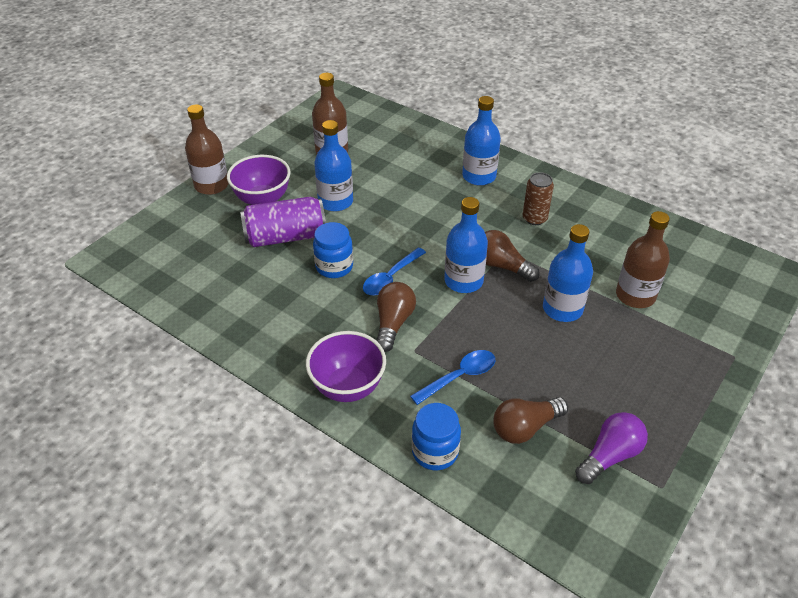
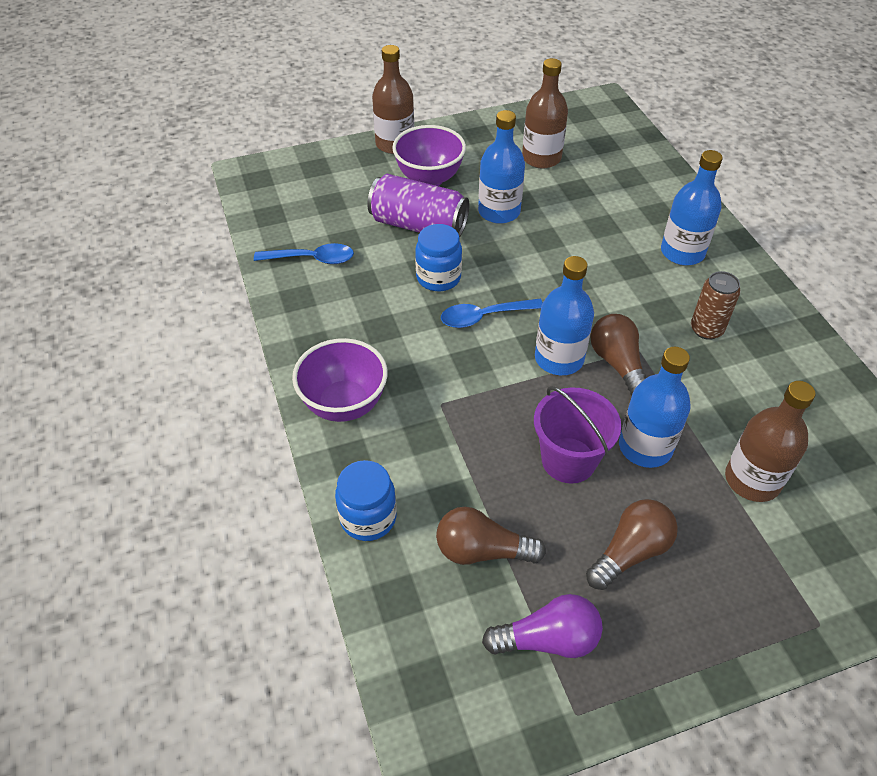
camera: 35 degrees right, 5 degrees up
brown light bulb [377,282,416,352] -> brown light bulb moved to [586,499,678,590]
blue spoon [410,350,495,405] -> blue spoon moved to [254,243,354,264]
none -> purple bucket [534,386,621,484]

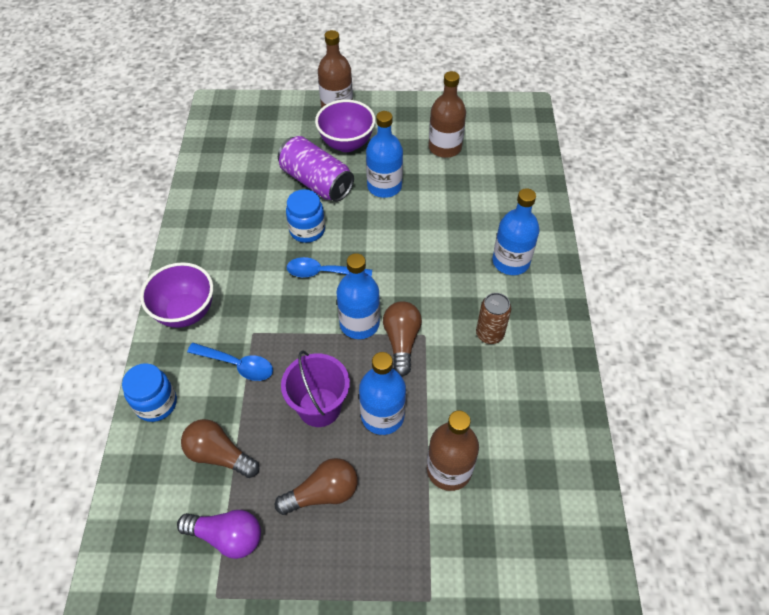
camera: 20 degrees right, 5 degrees up
blue spoon [254,243,354,264] -> blue spoon moved to [187,343,273,381]

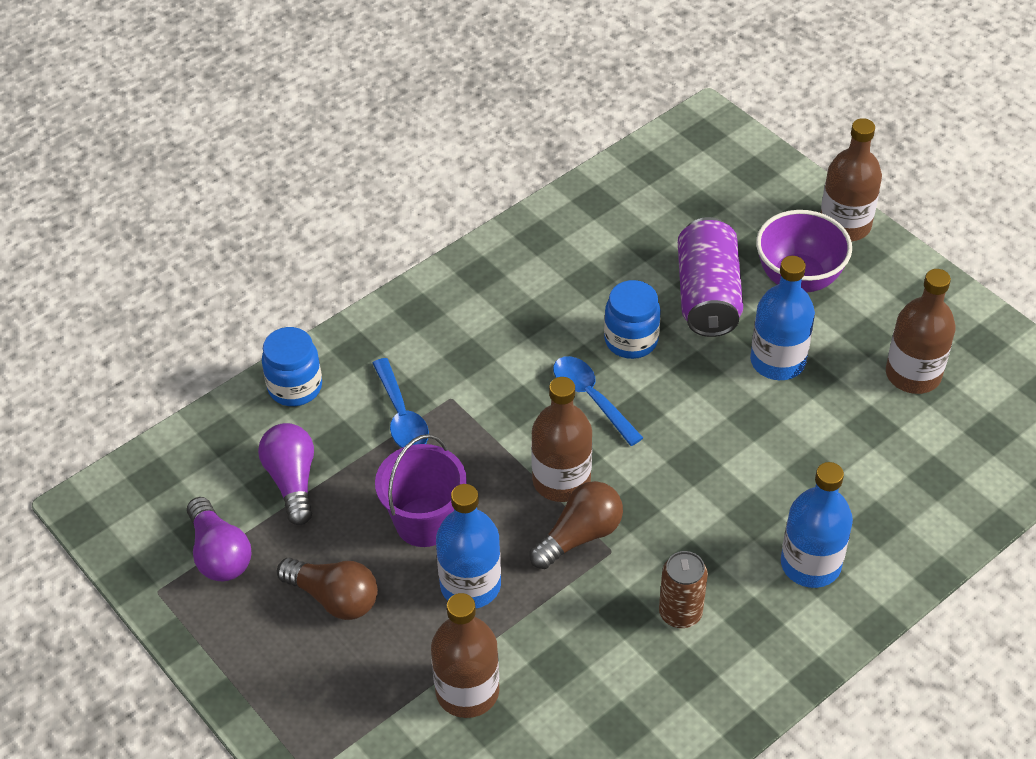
camera: 50 degrees right, 5 degrees down
purple bowl [140,262,213,328] -> none
brown light bulb [181,419,259,478] -> purple light bulb [258,423,314,525]
blue bottle [336,253,380,339] -> brown bottle [531,377,592,502]

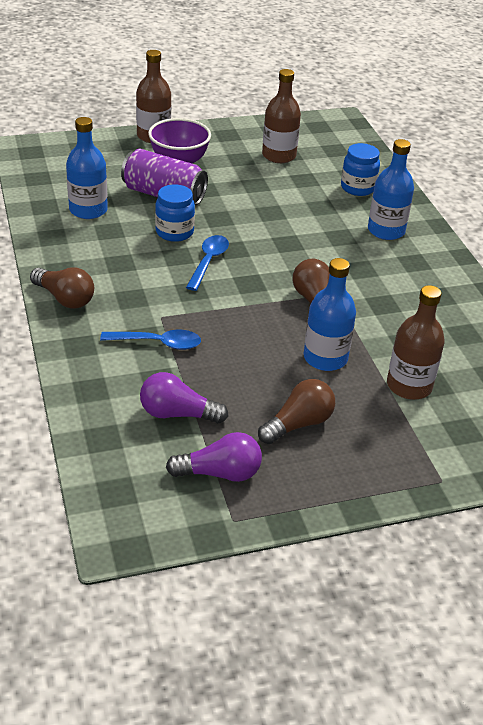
camera: 70 degrees left, 10 degrees down
blue jar [262,327,322,406] -> blue jar moved to [341,143,380,196]
purple bucket [375,434,467,547] -> none
brown bottle [531,377,592,502] -> none
blue spoon [553,356,643,446] -> blue spoon turned 120 degrees clockwise [186,235,229,291]
brown can [659,551,708,628] -> none
blue bottle [750,256,815,380] -> blue bottle moved to [66,117,108,219]
none -> brown light bulb [30,267,94,309]

